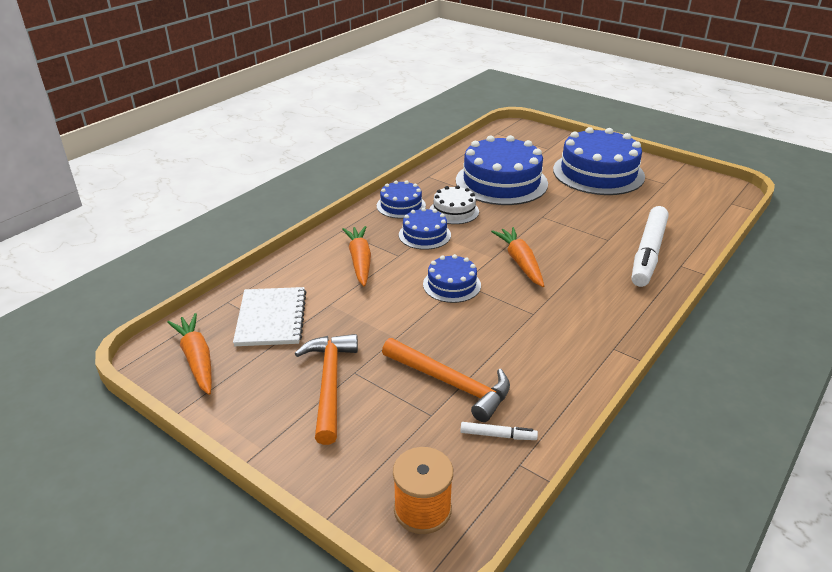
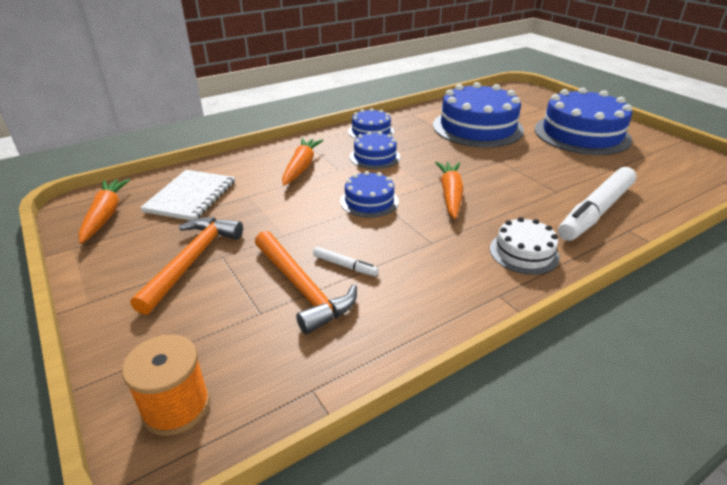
camera: 20 degrees right, 0 degrees up
white cake [429,185,479,224] -> white cake moved to [490,217,560,275]
white marker [460,422,538,440] -> white marker moved to [313,247,379,276]

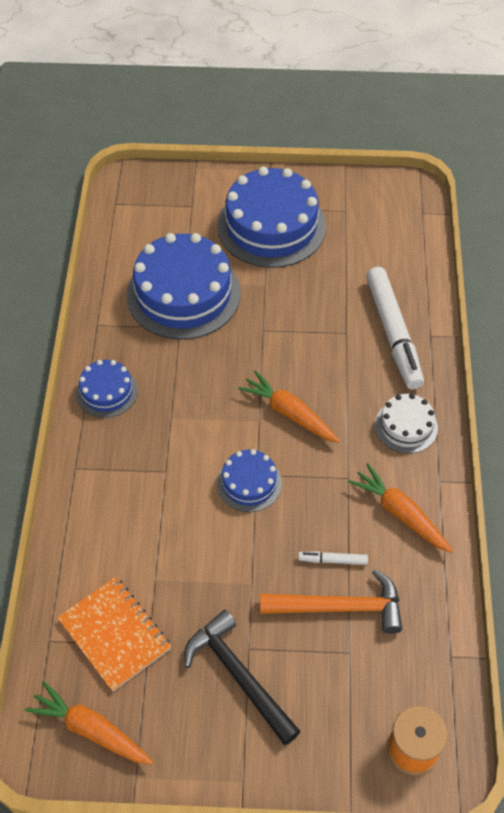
camera: 55 degrees left, 20 degrees up
orange hammer [130,217,243,315] -> black hammer [184,610,301,745]
white notebook [140,170,235,220] -> orange notebook [57,577,172,692]
orange carrot [282,138,324,186] -> orange carrot moved to [348,463,453,553]
white marker [313,247,379,276] -> white marker turned 150 degrees counterclockwise [298,551,368,565]
blue cake [350,131,400,169] -> none

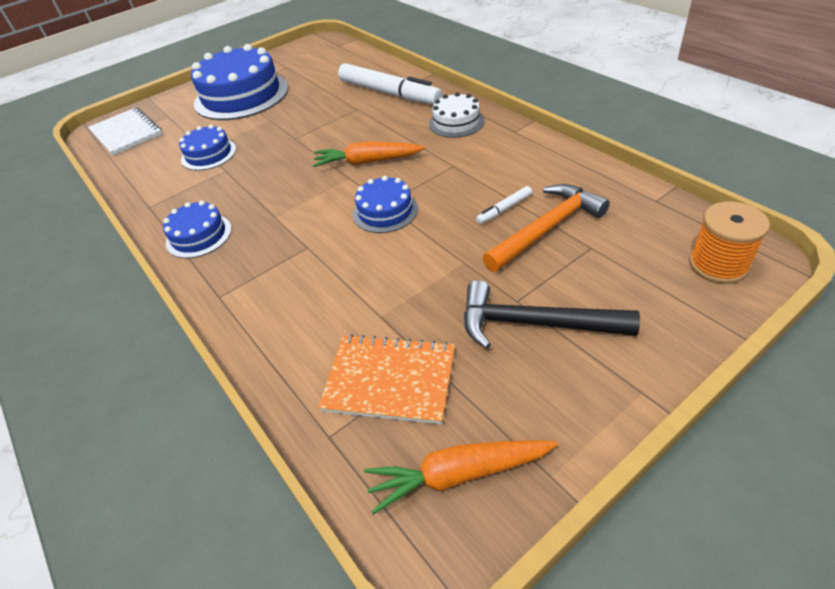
camera: 35 degrees left, 10 degrees down
blue cake [126,233,241,340] -> blue cake [179,125,236,171], size x0.51
orange carrot [348,463,453,553] -> none
none -> white notebook [88,108,162,155]

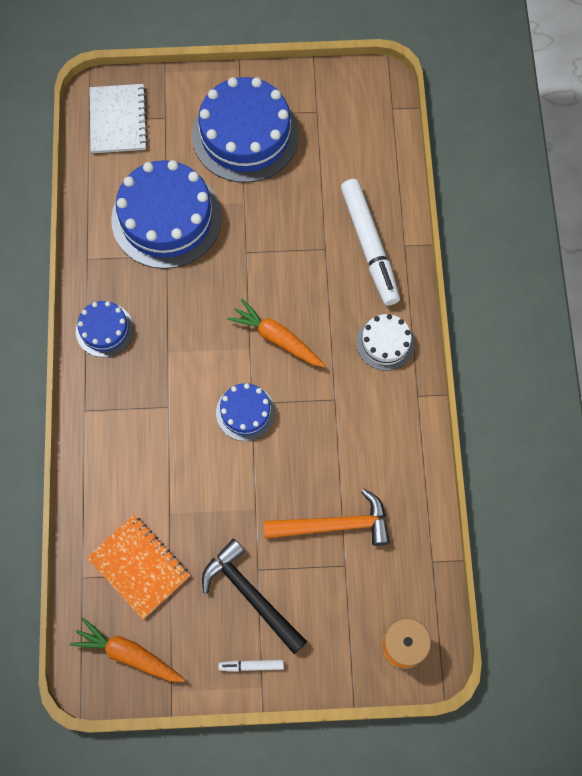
camera: 30 degrees right, 25 degrees up
blue cake [179,125,236,171] -> blue cake [111,160,222,269], size x1.97
white marker [476,186,532,224] -> white marker moved to [218,660,284,672]

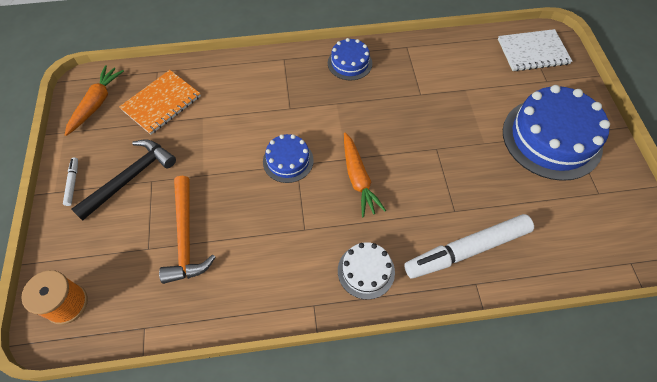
camera: 85 degrees right, 10 degrees down
blue cake [111,160,222,269] -> none
orange carrot [227,299,326,367] -> orange carrot turned 135 degrees clockwise [344,132,386,217]

